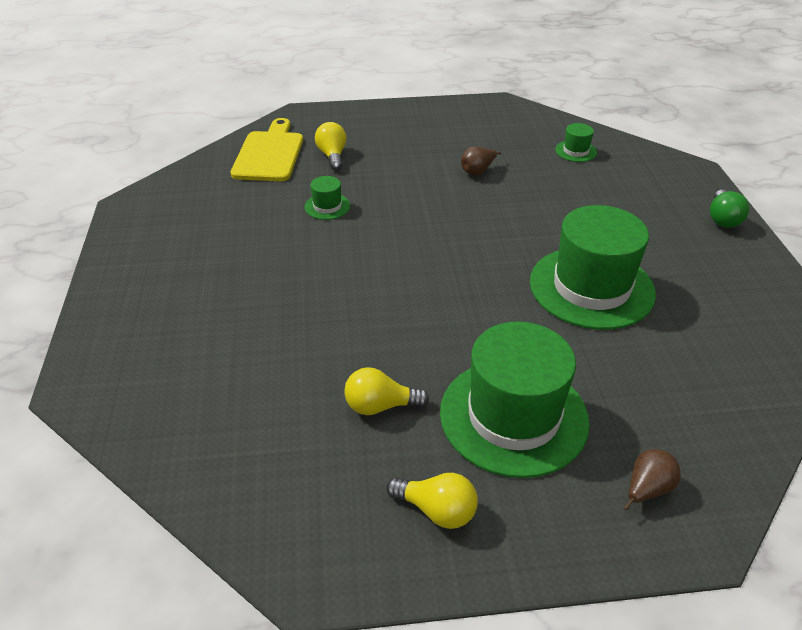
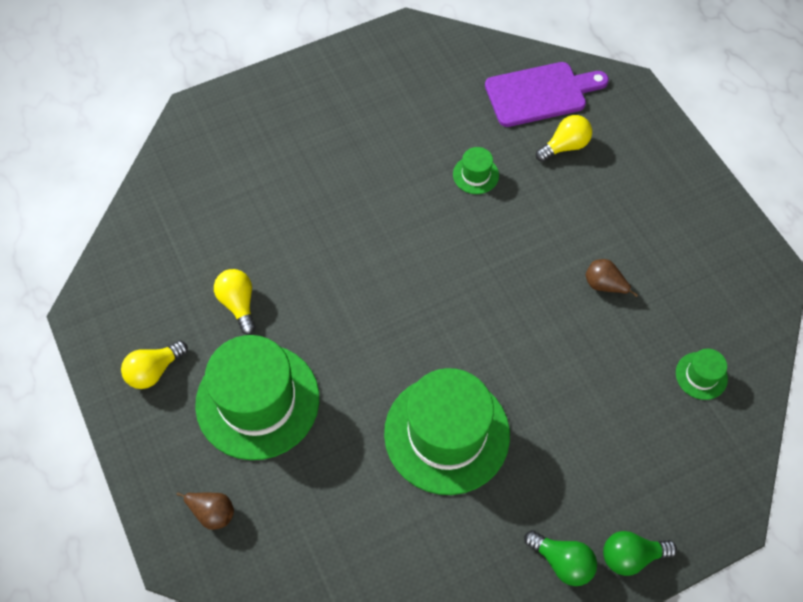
camera: 70 degrees right, 20 degrees up
yellow cutting board [230,118,303,181] -> purple cutting board [485,62,609,127]
yellow light bulb [386,473,478,529] -> yellow light bulb turned 45 degrees clockwise [121,341,188,389]
none -> green light bulb [524,530,597,586]

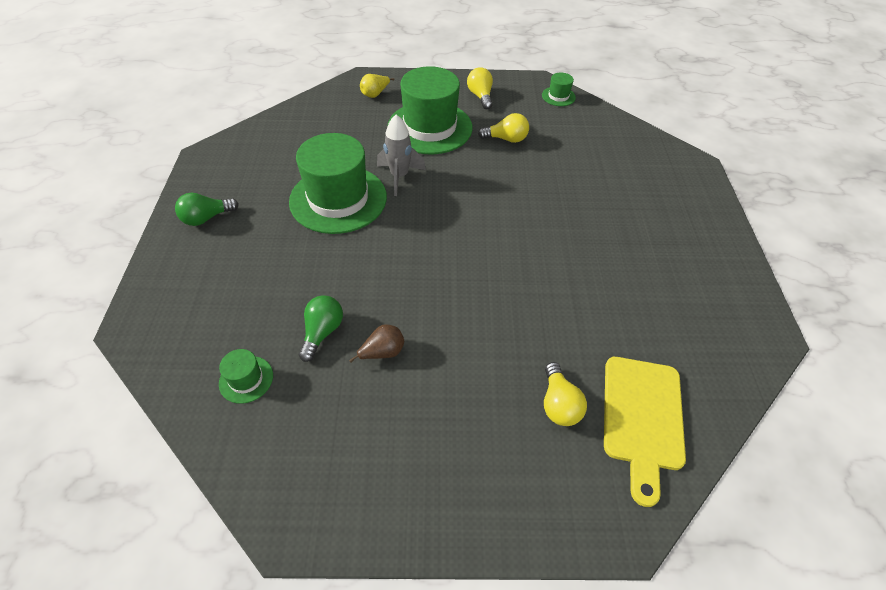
camera: 115 degrees right, 10 degrees down
brown pear [177,492,234,530] -> yellow pear [360,74,394,98]
green hat [453,147,499,194] -> green hat moved to [542,72,576,106]
purple cutting board [485,62,609,127] -> yellow cutting board [604,357,686,507]
green light bulb [603,531,677,576] -> green light bulb moved to [299,295,343,362]
none -> grey rocket [377,114,426,196]

